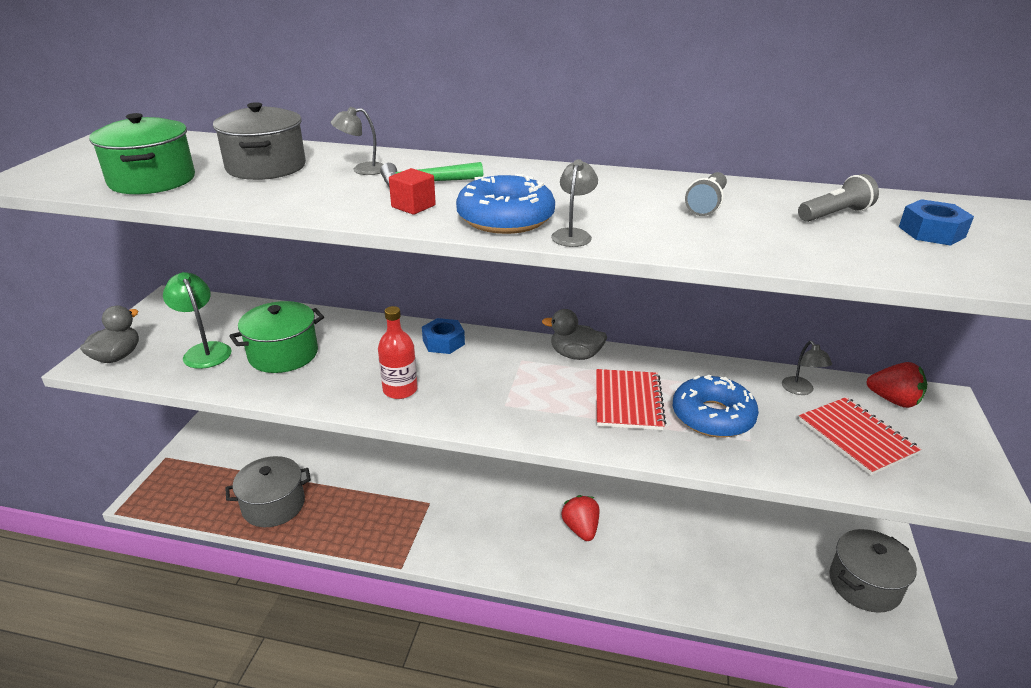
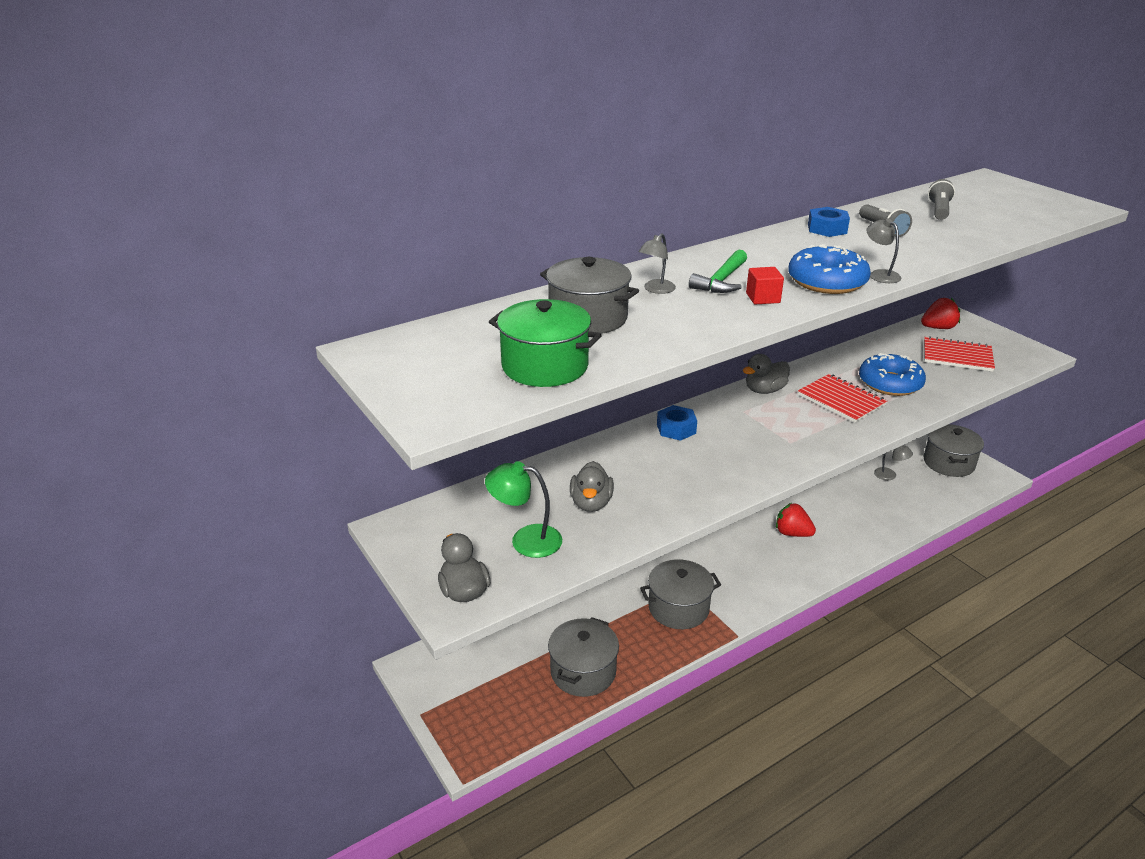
camera: 45 degrees left, 0 degrees up
green pot [229,301,324,373] -> grey duck [570,461,614,512]
red bottle [378,306,418,399] -> none
grey lamp [782,341,832,395] -> grey lamp moved to [874,445,913,480]
blue nut [899,199,974,246] -> blue nut moved to [808,207,850,237]
none -> grey pot [640,559,721,629]

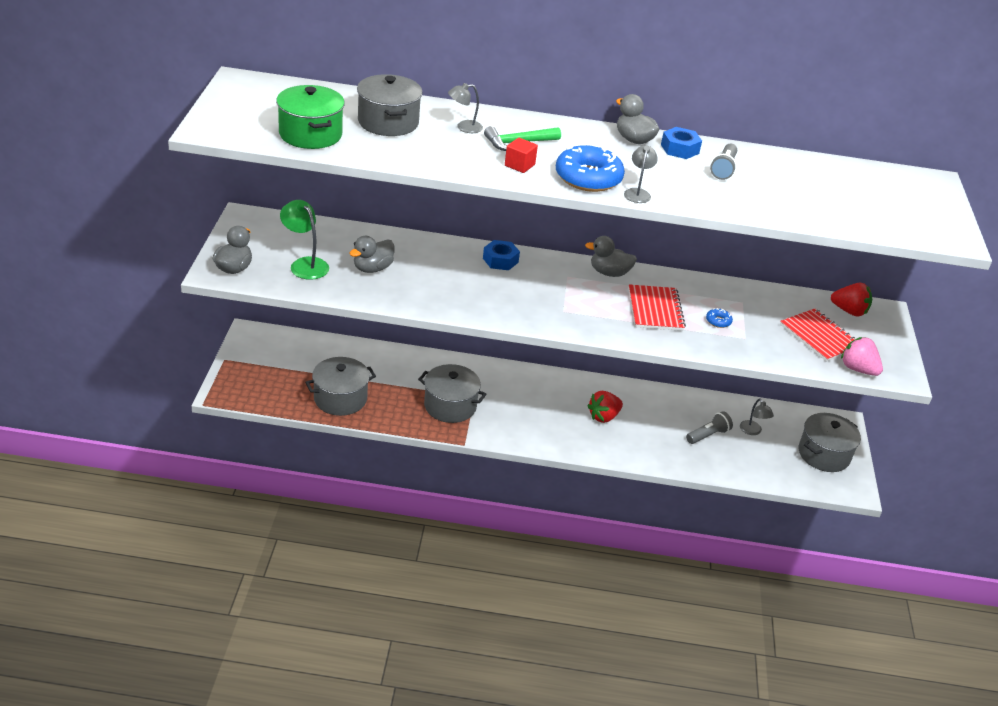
camera: 35 degrees right, 5 degrees up
red strawberry [776,503,816,537] -> red strawberry turned 105 degrees counterclockwise [587,391,623,423]
blue donut [859,353,926,396] -> blue donut [706,308,733,328], size x0.43
grey flashlight [928,179,955,220] -> grey flashlight moved to [686,411,733,444]
none -> grey duck [616,94,659,144]
none -> pink strawberry [841,337,883,376]

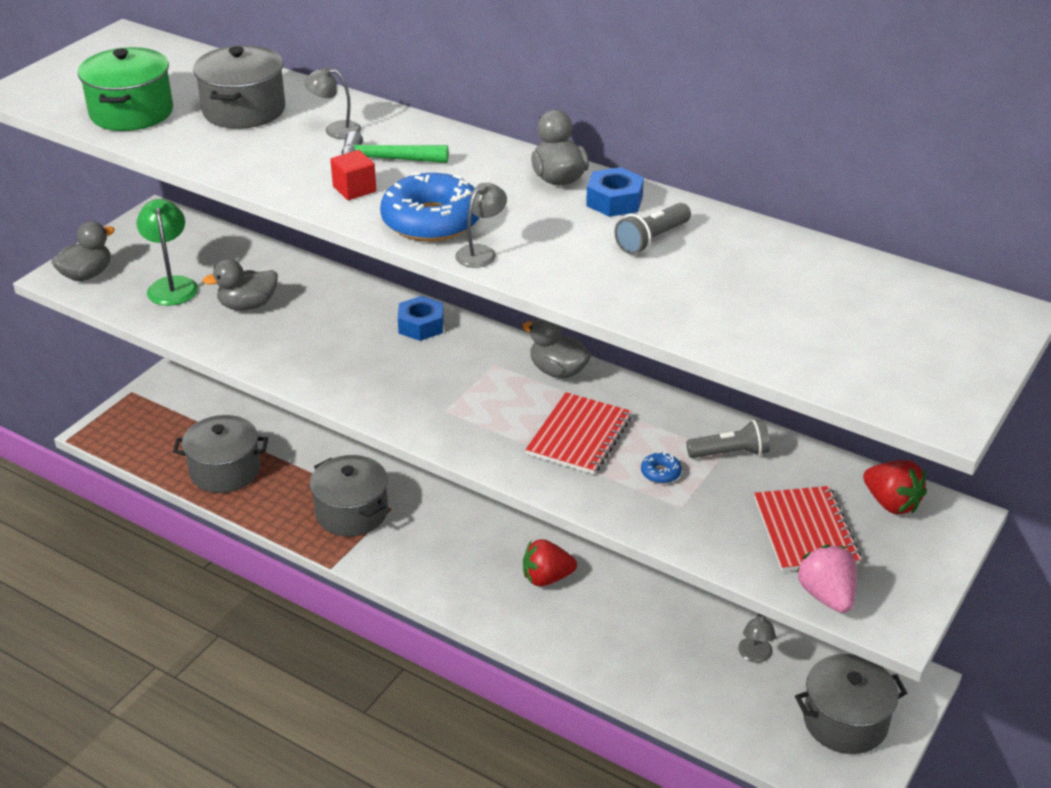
camera: 30 degrees right, 0 degrees up
grey flashlight [686,411,733,444] -> grey flashlight moved to [686,420,770,458]

